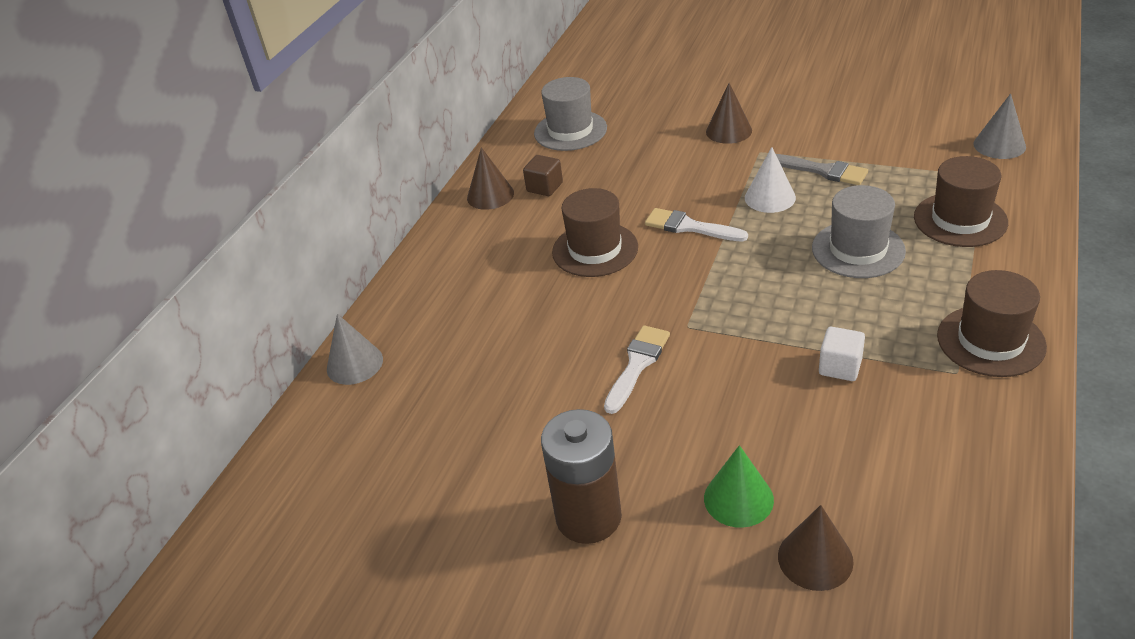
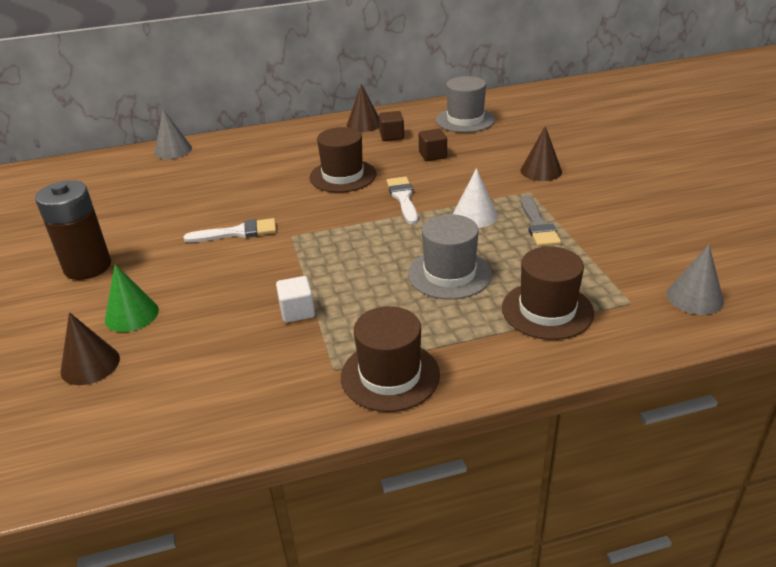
camera: 50 degrees right, 5 degrees down
none -> brown cube [419,129,447,161]

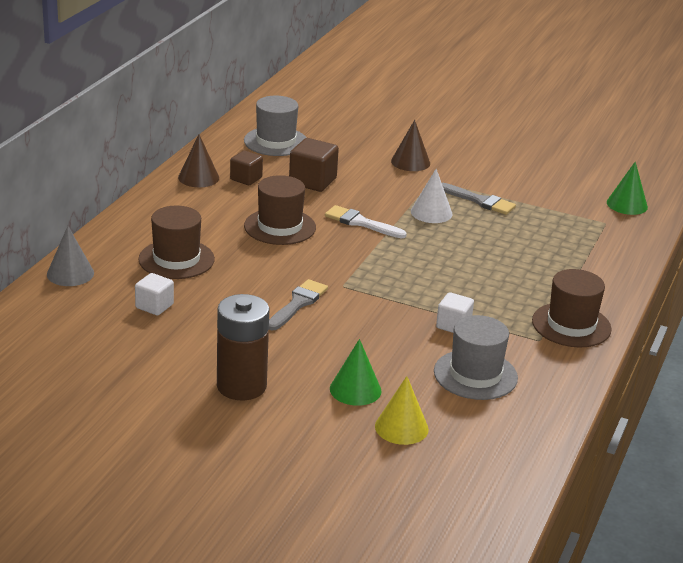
camera: 55 degrees left, 5 degrees down
brown cone [60,312,120,385] -> yellow cone [375,376,429,445]
white brush [183,218,276,242] -> grey brush [269,279,328,330]
grey hat [408,214,492,300] -> grey hat moved to [434,315,518,400]
brown cube [419,129,447,161] -> brown cube [289,138,339,192], size x1.55
brown hat [502,246,594,340] -> brown hat moved to [138,206,215,279]
grey cone [666,245,724,315] -> green cone [607,161,648,215]
none -> white cube [135,273,174,315]

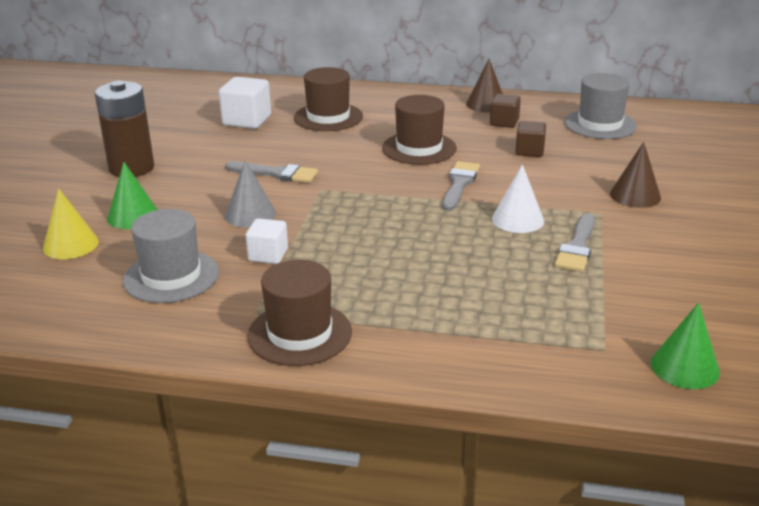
camera: 80 degrees right, 0 degrees up
grey cone [47,226,94,286] -> grey cone moved to [225,160,276,228]
white cube [135,273,174,315] -> white cube [219,77,271,129], size x1.55
brown cube [289,138,339,192] -> brown cube [515,121,546,157], size x0.65
white brush [325,205,407,238] -> grey brush [442,161,480,211]

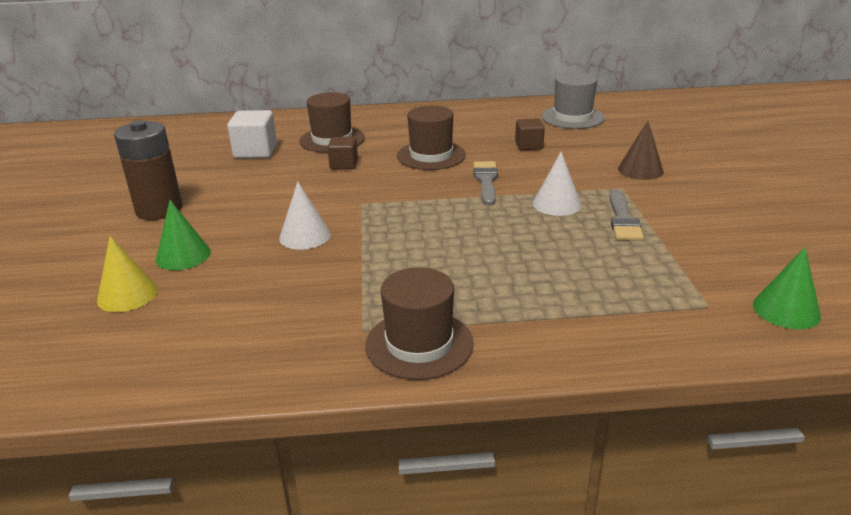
camera: 15 degrees left, 0 degrees up
grey hat [123,209,219,303] -> none
grey cone [225,160,276,228] -> white cone [279,181,331,250]
grey brush [225,162,318,183] -> none
white cube [246,218,288,264] -> none
brown cone [466,59,503,113] -> none
brown cube [490,94,521,128] -> brown cube moved to [327,137,358,169]

